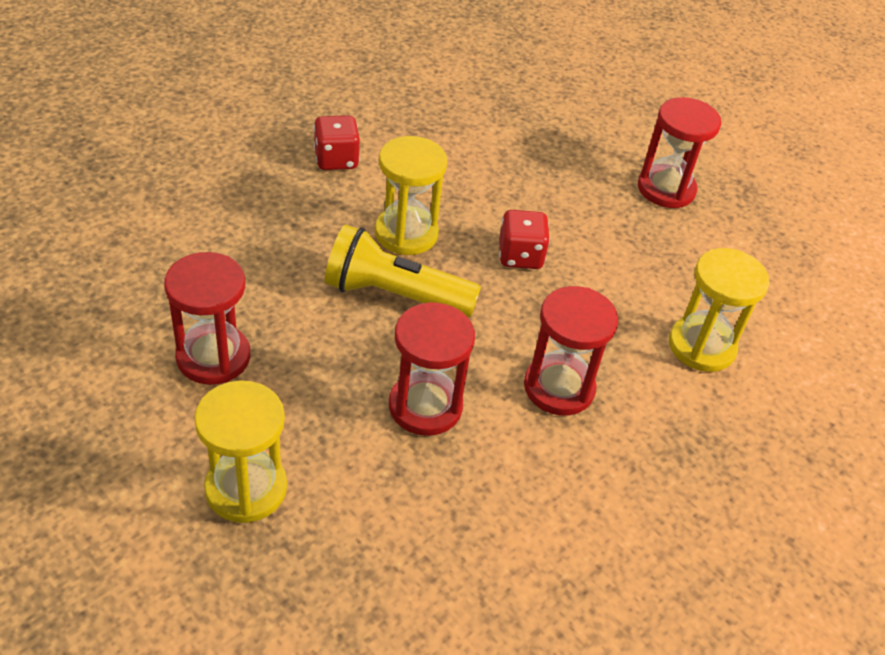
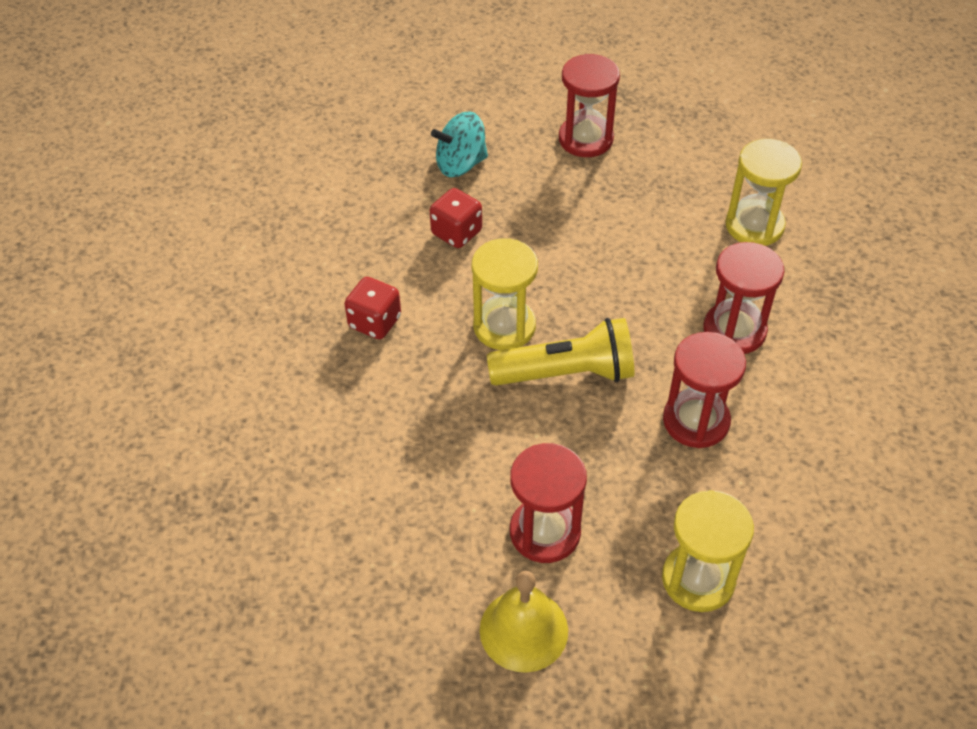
camera: 45 degrees left, 5 degrees up
yellow flashlight [325,224,481,317] -> yellow flashlight turned 150 degrees counterclockwise [487,318,634,386]
red dice [499,210,550,269] -> red dice moved to [430,188,482,248]
none -> turquoise spinning top [431,111,488,177]
none -> yellow bell [480,571,568,673]

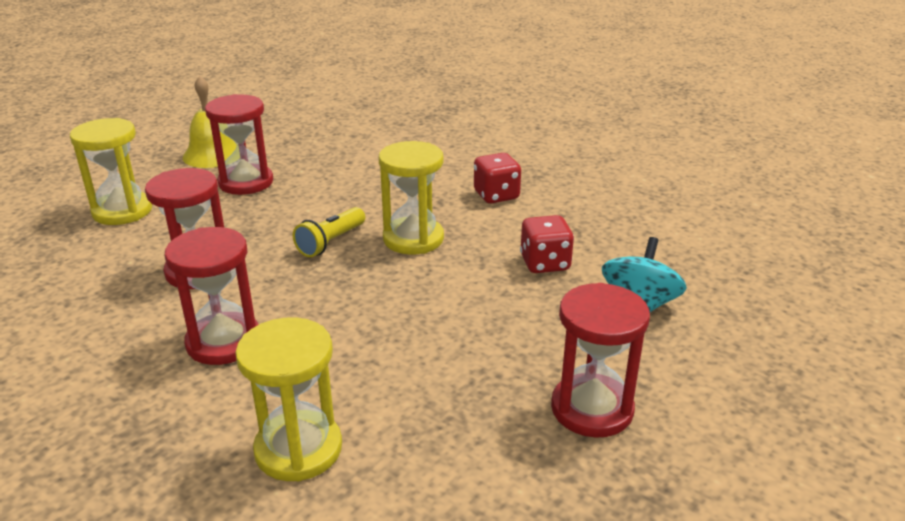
camera: 130 degrees right, 20 degrees down
yellow flashlight [487,318,634,386] -> yellow flashlight [293,207,365,257], size x0.60

